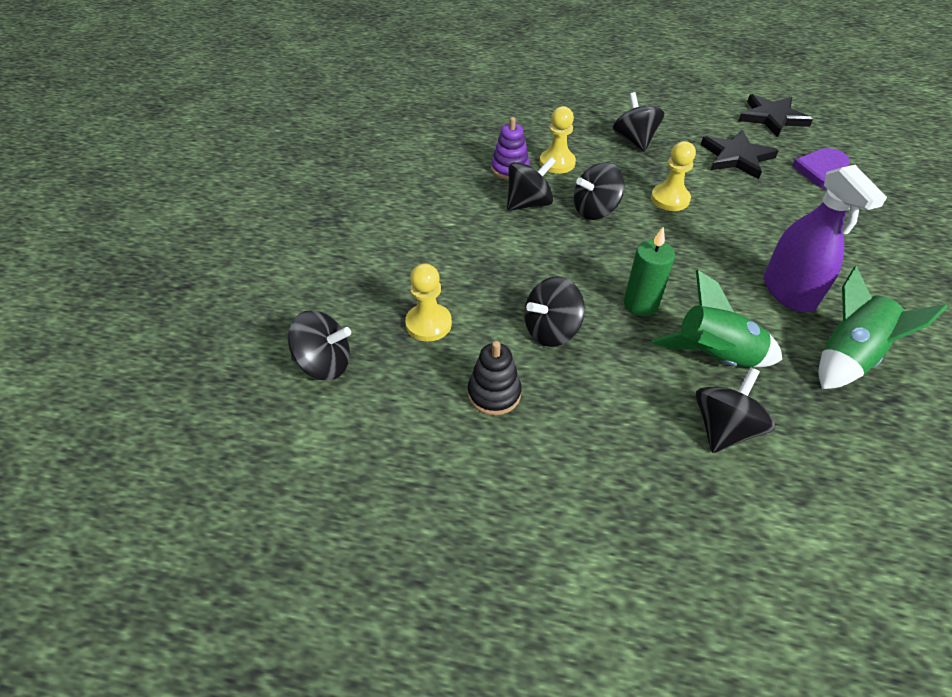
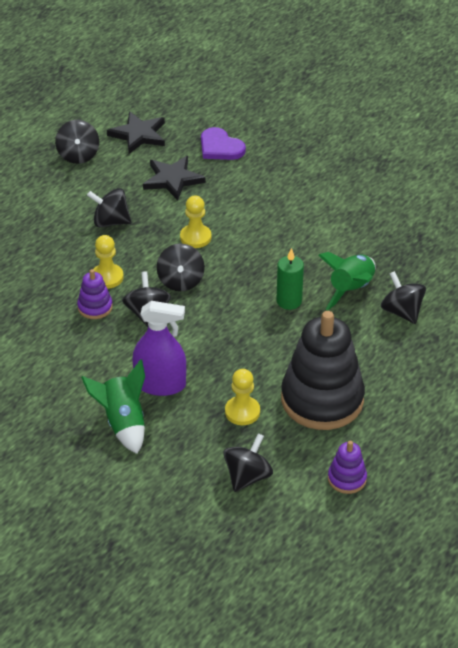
camera: 65 degrees left, 5 degrees down
black stacking toy [468,341,522,415] -> black stacking toy [281,311,365,430], size x2.24
black spinning top [524,276,585,347] -> black spinning top moved to [55,120,99,164]
purple spray bottle [764,165,887,312] -> purple spray bottle moved to [133,301,186,396]
green rocket [818,266,947,389] -> green rocket moved to [81,359,145,454]
none -> purple stacking toy [328,441,367,494]

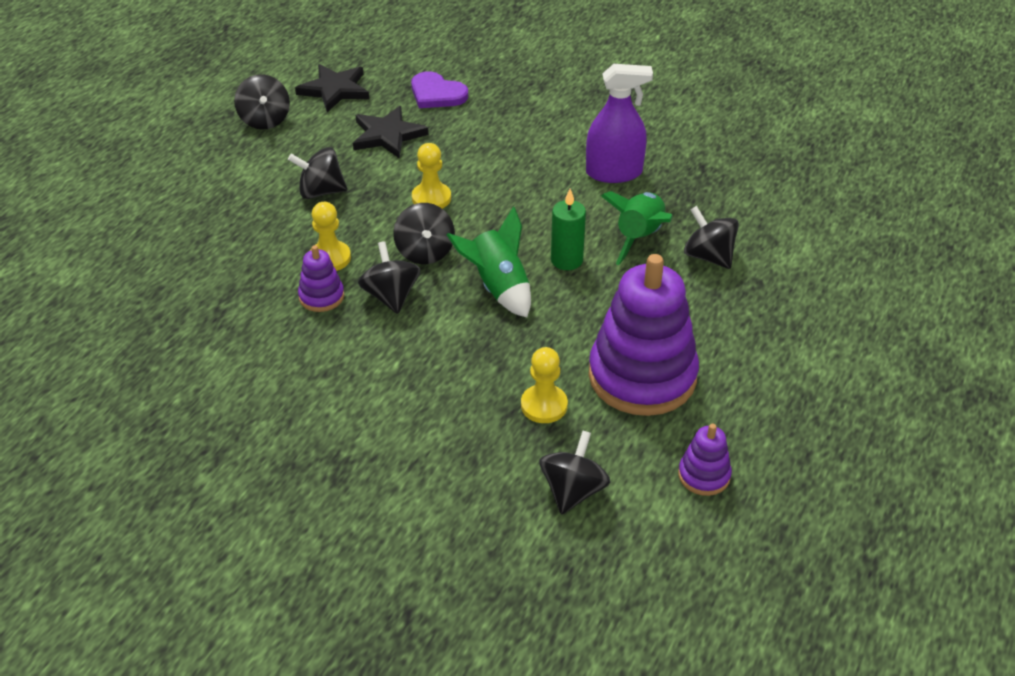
camera: 10 degrees left, 0 degrees up
green rocket [81,359,145,454] -> green rocket moved to [447,206,531,317]
purple spray bottle [133,301,186,396] -> purple spray bottle moved to [586,64,653,183]
black stacking toy [281,311,365,430] -> purple stacking toy [589,254,699,416]

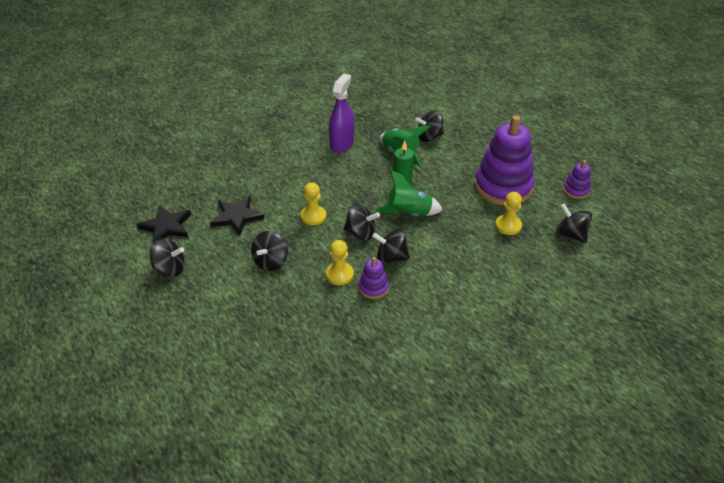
camera: 65 degrees left, 0 degrees up
purple heart [411,71,468,108] -> none

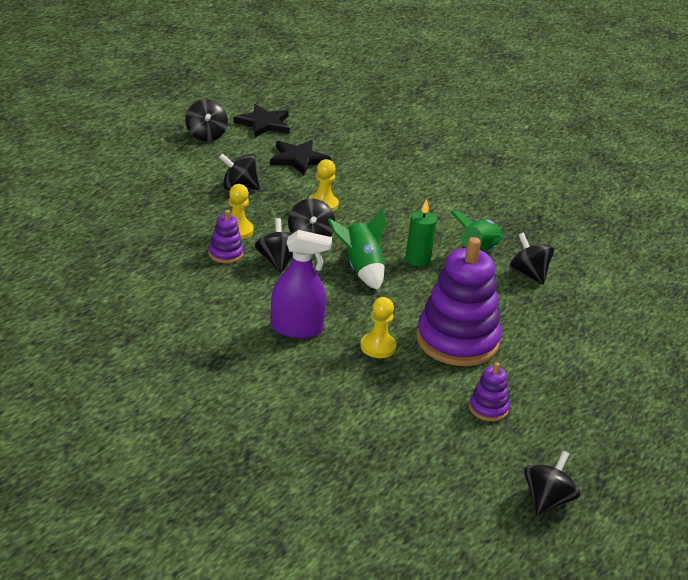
camera: 70 degrees right, 10 degrees down
purple spray bottle [329,74,354,153] -> purple spray bottle moved to [271,230,332,339]
black spinning top [556,204,592,243] -> black spinning top moved to [524,451,580,515]

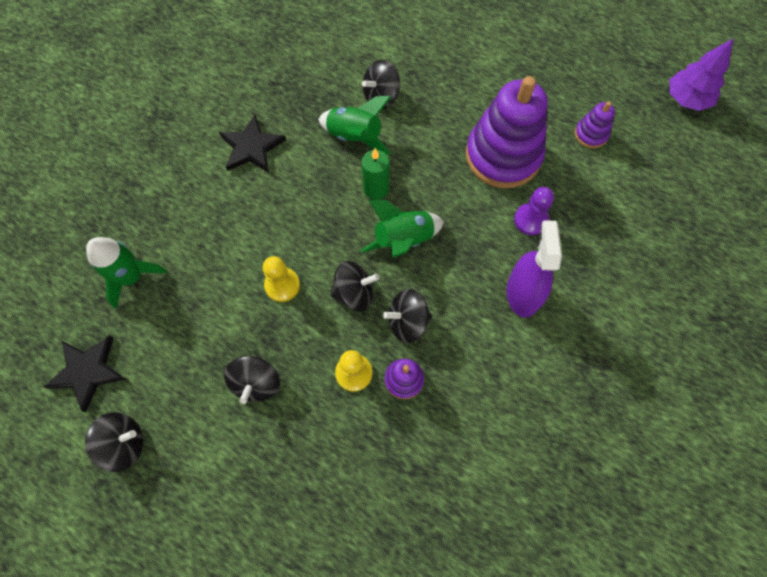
camera: 90 degrees left, 35 degrees up
black star [270,140,331,175] -> black star moved to [219,115,286,173]
yellow pawn [360,297,397,358] -> purple pawn [514,187,554,235]
black spinning top [524,451,580,515] -> purple tree [670,39,733,111]
none -> green rocket [86,237,167,308]

